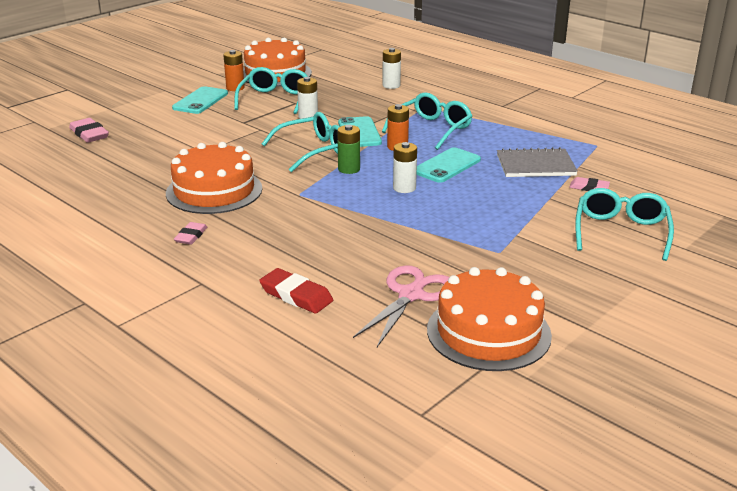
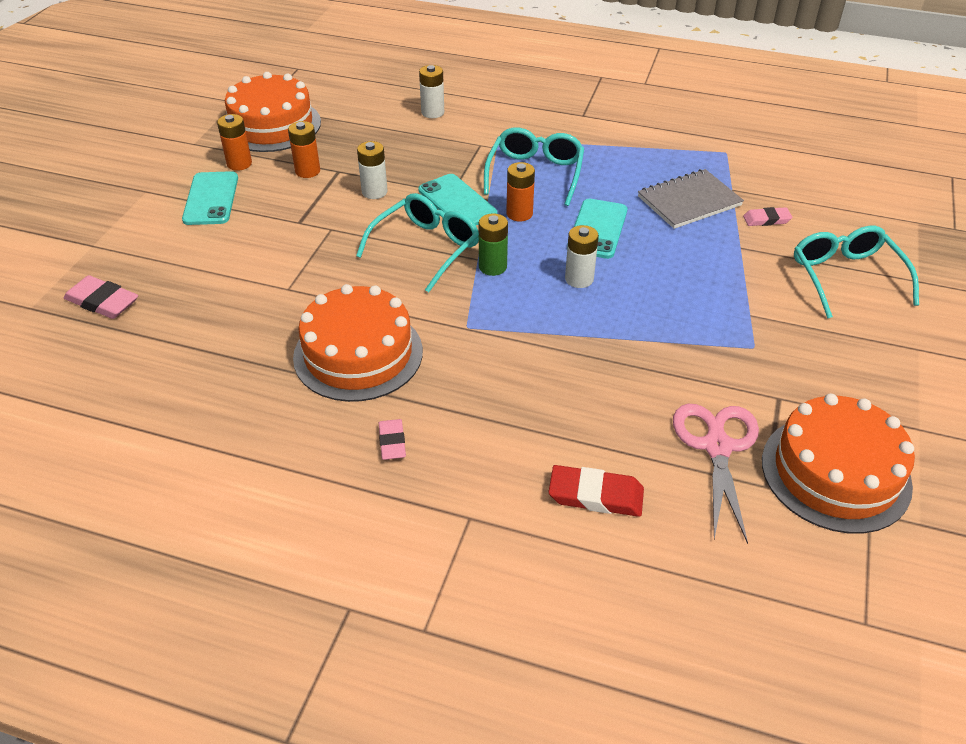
camera: 25 degrees left, 15 degrees up
turquoise glasses [234,67,308,114] -> orange battery [288,121,320,178]

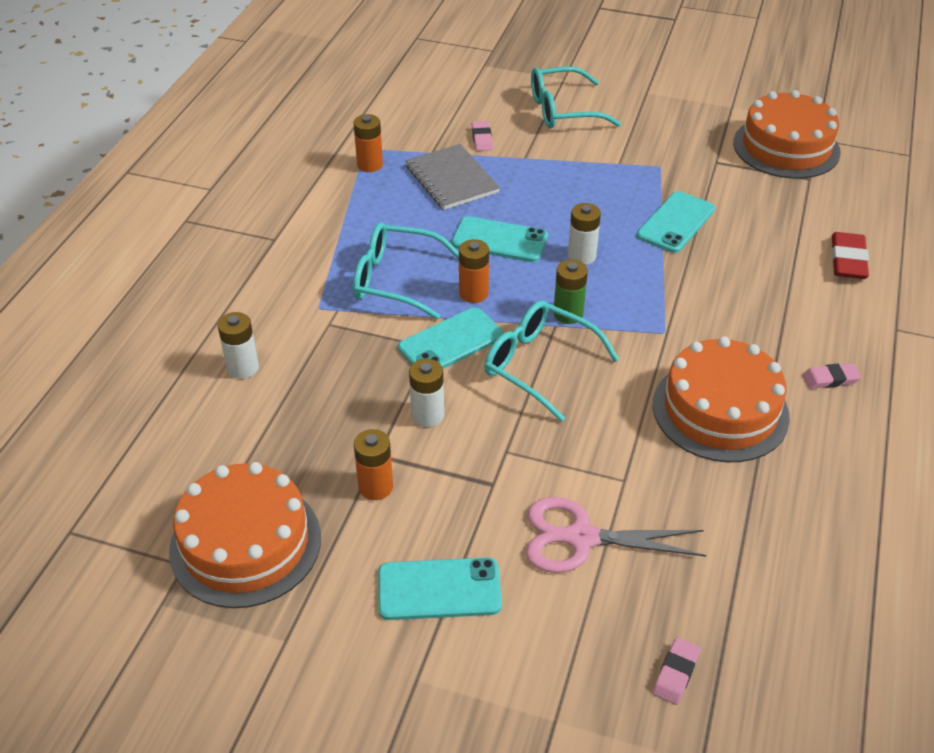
camera: 90 degrees left, 0 degrees up
pink eraser [63,275,138,319] -> pink eraser [652,637,701,705], size x0.63
orange battery [217,114,252,171] -> orange battery moved to [353,114,383,172]
pink scissors [673,404,759,544] -> pink scissors moved to [526,497,707,573]
none -> turquoise phone [637,191,715,253]

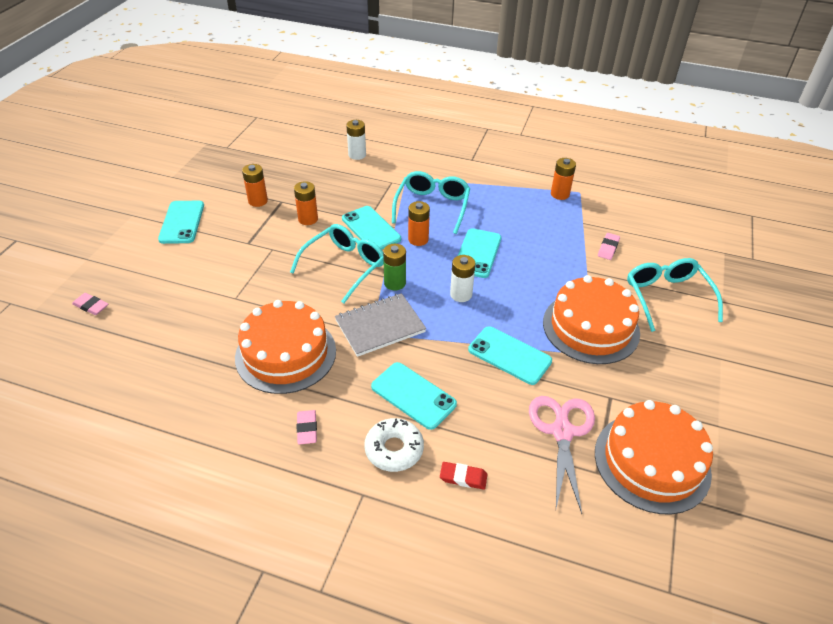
camera: 90 degrees right, 0 degrees up
orange cake [169,462,321,608] -> orange cake moved to [543,275,640,364]
grey notebook [406,144,500,210] -> grey notebook moved to [335,293,426,357]
white battery [409,359,444,427] -> orange battery [294,181,318,225]
pink eraser [472,121,493,151] -> pink eraser turned 60 degrees counterclockwise [598,233,620,260]
pink scissors [526,497,707,573] -> pink scissors moved to [529,396,595,514]
red eraser [831,232,869,279] -> red eraser [440,462,487,490], size x0.63
none -> white donut [364,418,424,472]
none -> turquoise phone [371,362,457,430]

